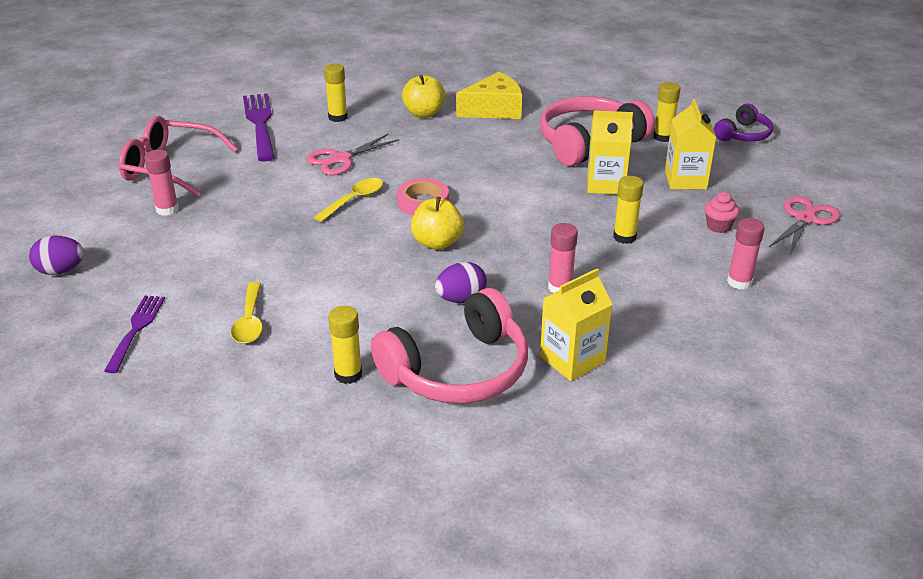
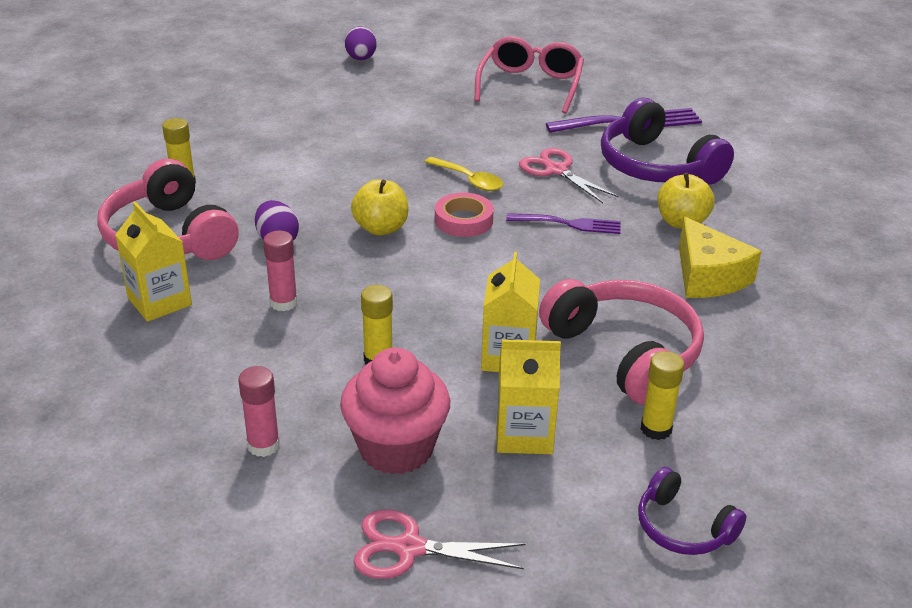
camera: 90 degrees right, 0 degrees up
purple fork [104,296,165,373] -> purple fork moved to [506,213,621,234]
pink glue stick [144,150,179,216] -> none
yellow spoon [231,282,263,344] -> none
yellow glue stick [324,64,348,122] -> purple headphones [601,98,734,184]
pink cupcake [705,192,740,233] -> pink cupcake [340,348,450,475], size x2.20
pink scissors [769,196,840,255] -> pink scissors turned 150 degrees clockwise [353,509,525,579]

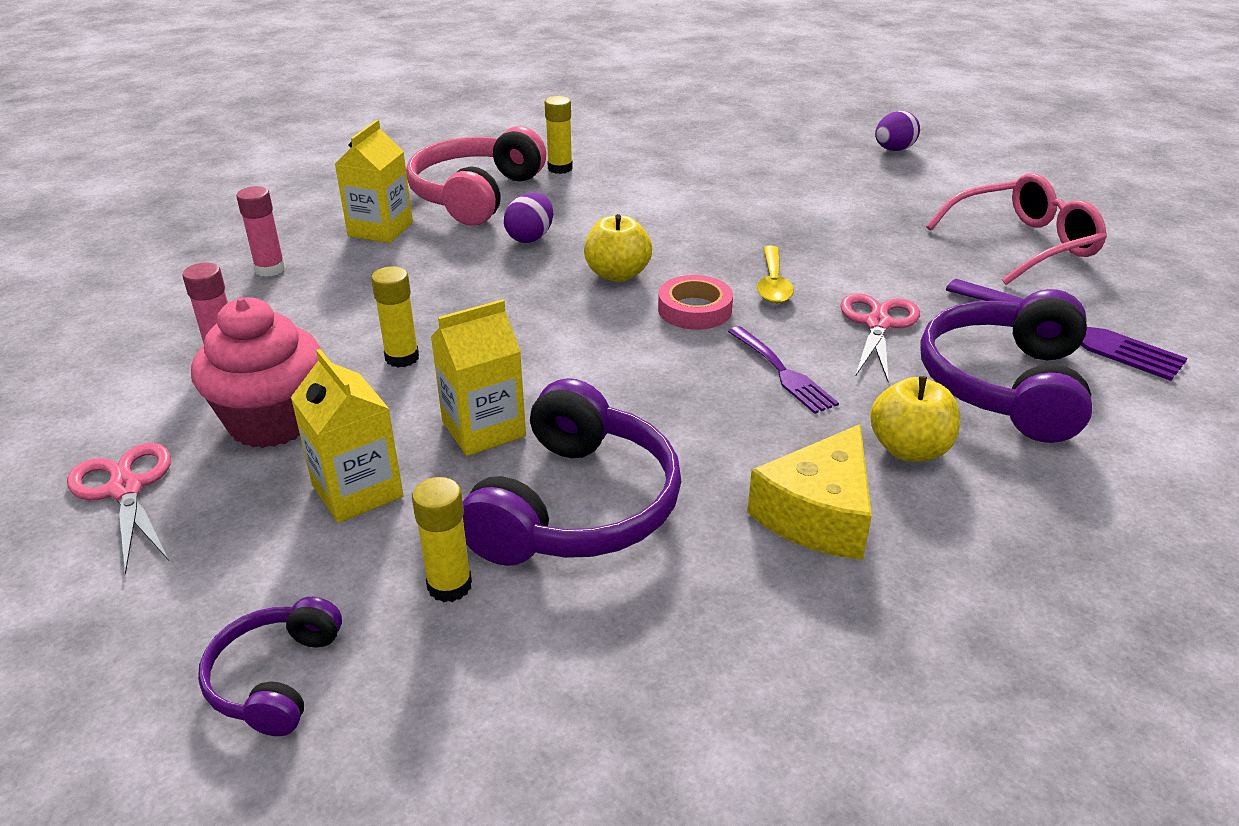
camera: 55 degrees right, 0 degrees up
pink glue stick [263,231,298,311] -> pink glue stick moved to [236,186,286,277]
pink headphones [539,279,704,405] -> purple headphones [463,378,681,566]

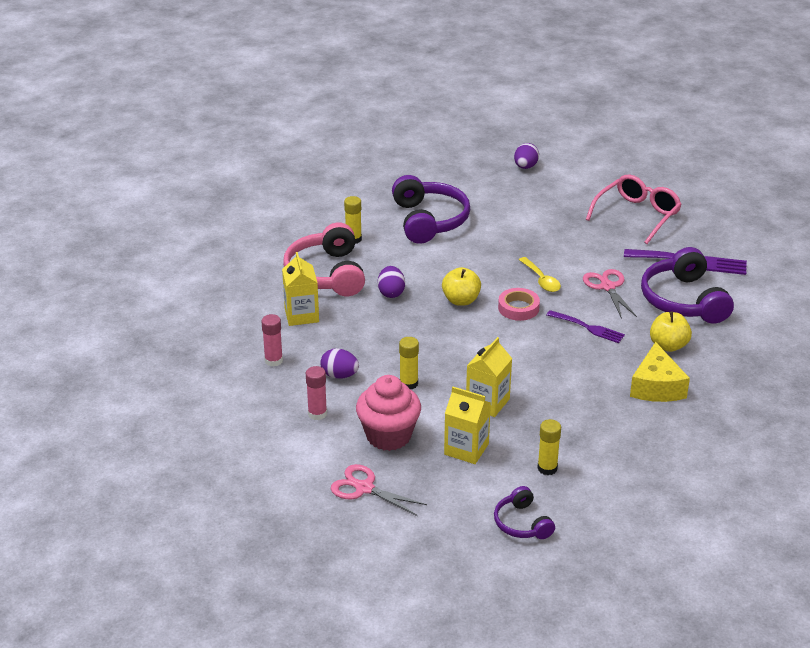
camera: 30 degrees left, 0 degrees up
purple headphones [463,378,681,566] -> purple headphones moved to [392,175,470,244]
none -> purple egg [320,348,359,379]

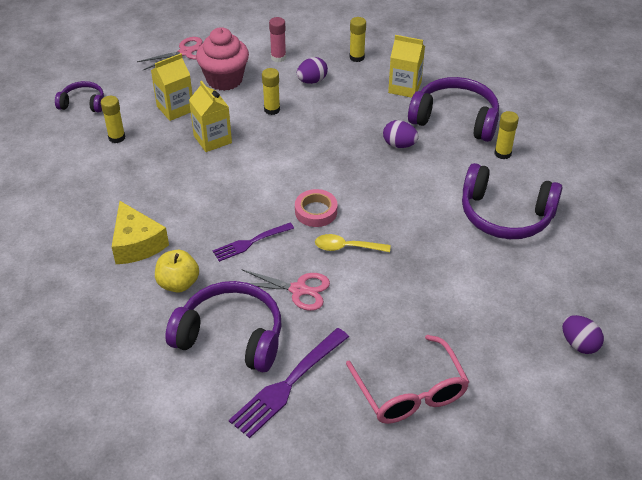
camera: 120 degrees right, 10 degrees up
pink glue stick [261,314,283,367] -> yellow glue stick [349,17,366,62]
pink headphones [283,222,365,296] -> purple headphones [408,77,499,142]
yellow apple [442,267,481,306] -> none
yellow cheese [630,342,690,402] -> yellow cheese turned 150 degrees counterclockwise [112,201,169,264]

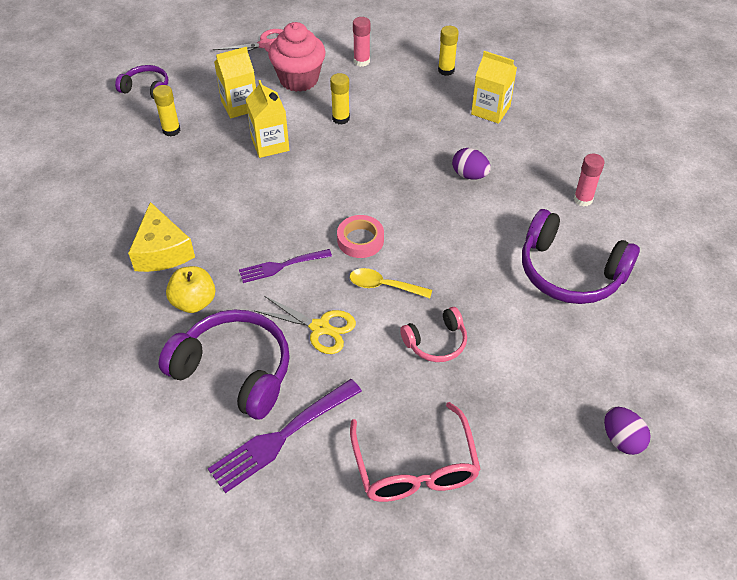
camera: 10 degrees right, 5 degrees up
pink scissors [241,269,330,311] -> yellow scissors [255,296,356,354]
purple egg [297,57,328,84] -> none
purple headphones [408,77,499,142] -> none
yellow glue stick [494,111,519,159] -> pink glue stick [574,153,605,207]
none -> pink headphones [400,307,467,362]

